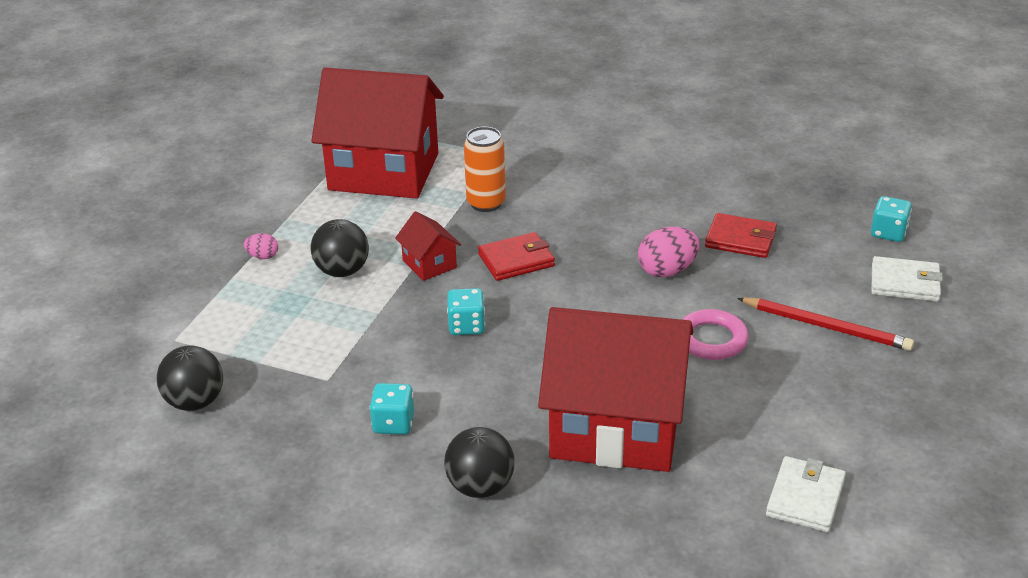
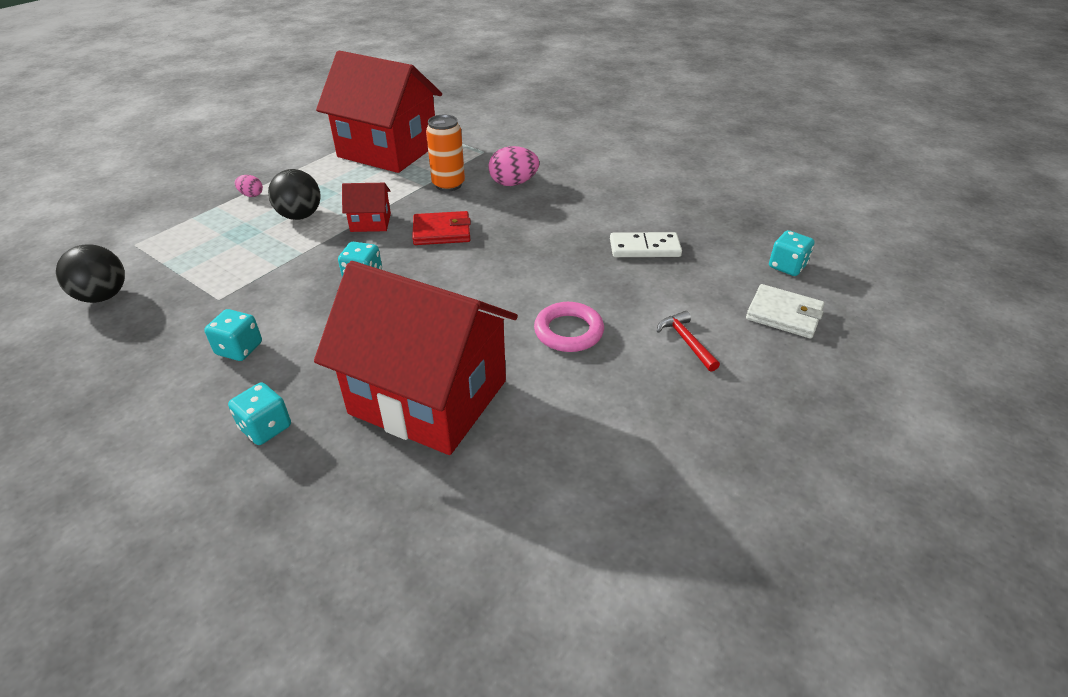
camera: 15 degrees right, 5 degrees up
red house [395,211,461,281] -> red house turned 75 degrees counterclockwise [342,183,391,232]
black ball [444,427,515,498] -> turquoise dice [228,382,291,445]
pink egg [638,227,699,277] -> pink egg moved to [488,146,539,186]
red wallet [705,213,777,258] -> white domino [610,232,682,257]
red pencil [737,297,914,351] -> red hammer [657,311,720,372]
white wallet [766,456,846,532] -> none

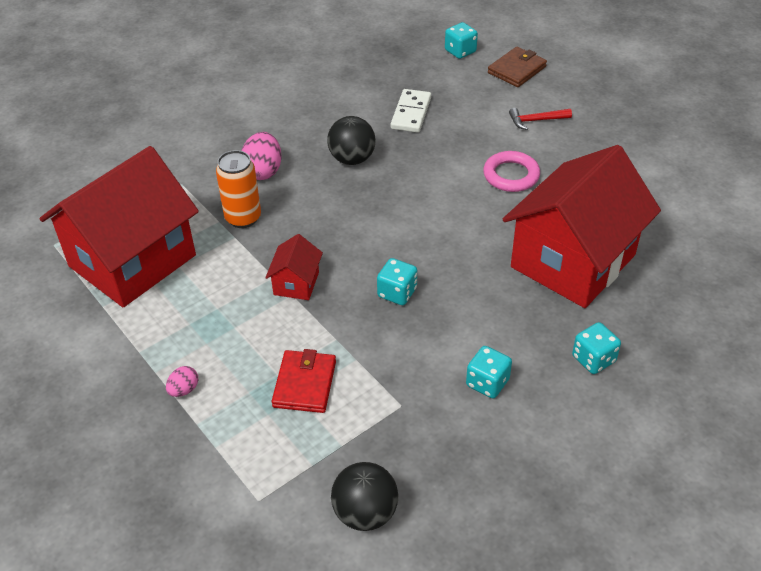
camera: 75 degrees left, 5 degrees up
black ball [268,169,321,220] -> black ball moved to [327,116,376,165]
red wallet [412,211,471,245] -> red wallet moved to [272,349,336,413]
white wallet [746,284,825,339] -> brown wallet [488,47,547,87]

